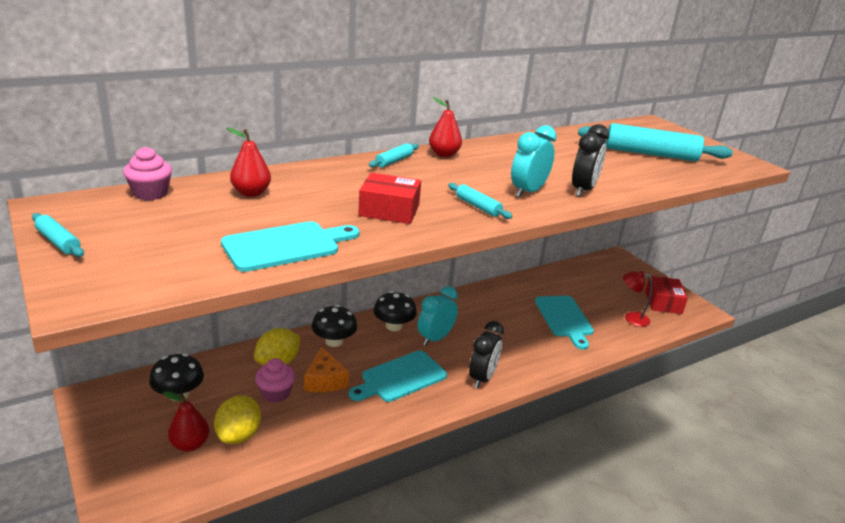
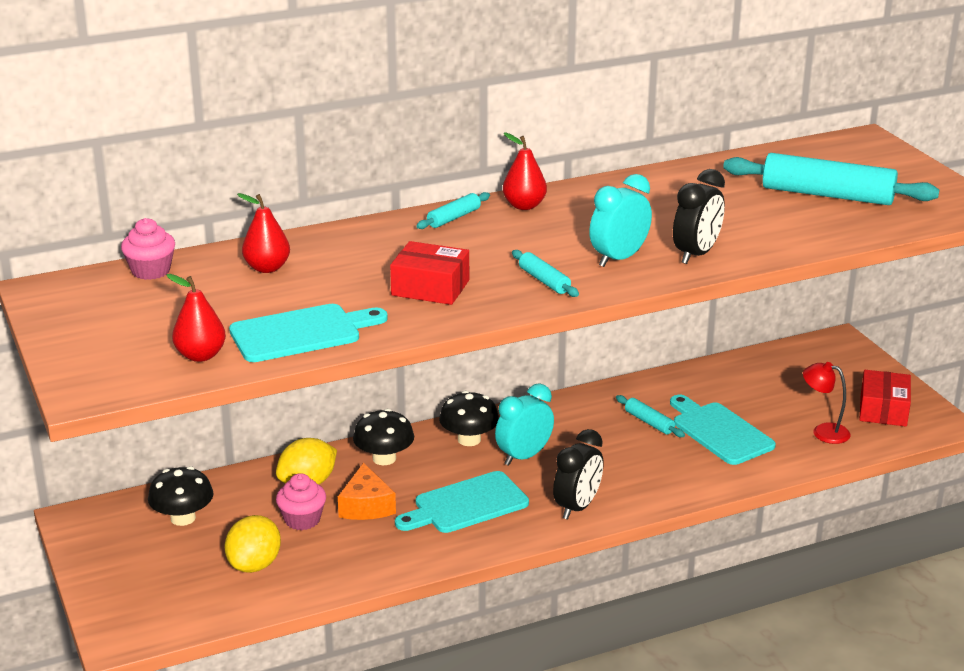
camera: 10 degrees right, 0 degrees up
turquoise rolling pin [32,213,84,257] -> turquoise rolling pin moved to [616,395,685,437]
red pear [163,391,209,452] -> red pear moved to [167,274,226,362]
turquoise cutting board [535,296,594,350] -> turquoise cutting board turned 150 degrees clockwise [670,395,776,465]

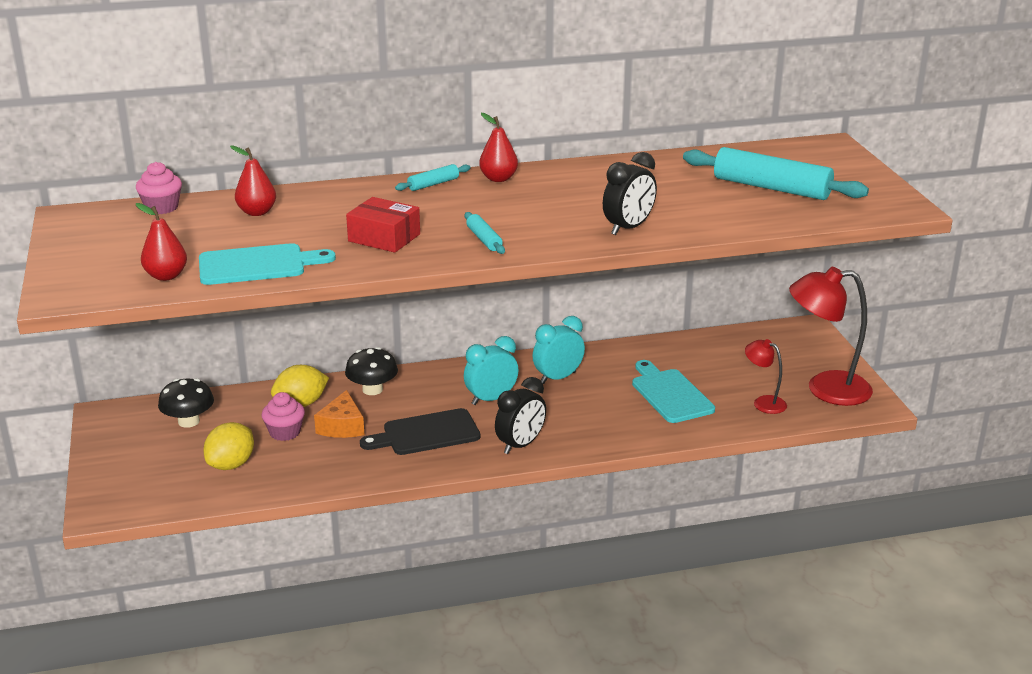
camera: 10 degrees right, 0 degrees up
turquoise cutting board [395,471,529,533] -> black cutting board [360,408,480,455]
black mushroom [439,391,499,446] -> none
turquoise clock [589,174,652,267] -> turquoise clock moved to [533,316,585,384]
turquoise rolling pin [616,395,685,437] -> none
red box [859,370,911,427] -> red lamp [789,267,873,406]

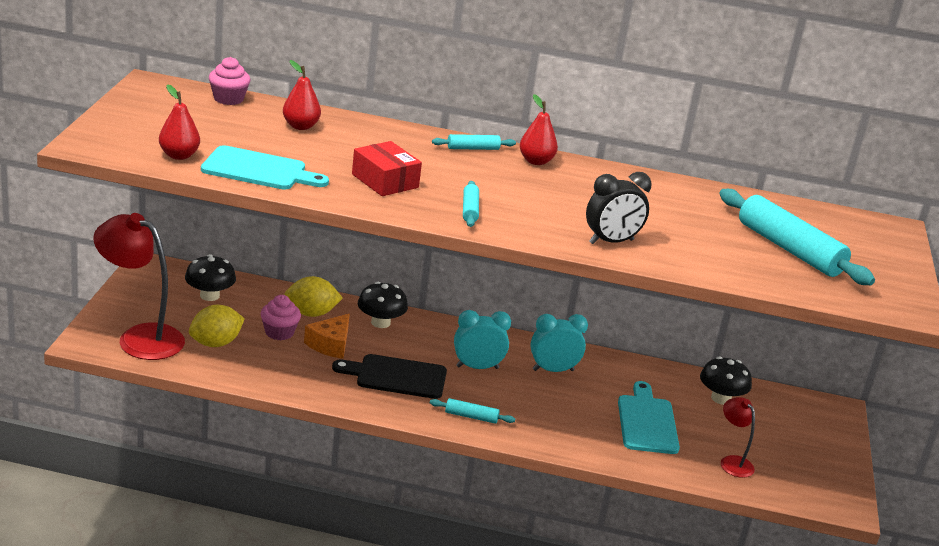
camera: 20 degrees right, 0 degrees up
black clock [495,377,546,454] -> turquoise rolling pin [430,398,515,424]
red lamp [789,267,873,406] -> red lamp moved to [93,213,185,360]
none -> black mushroom [700,357,752,405]

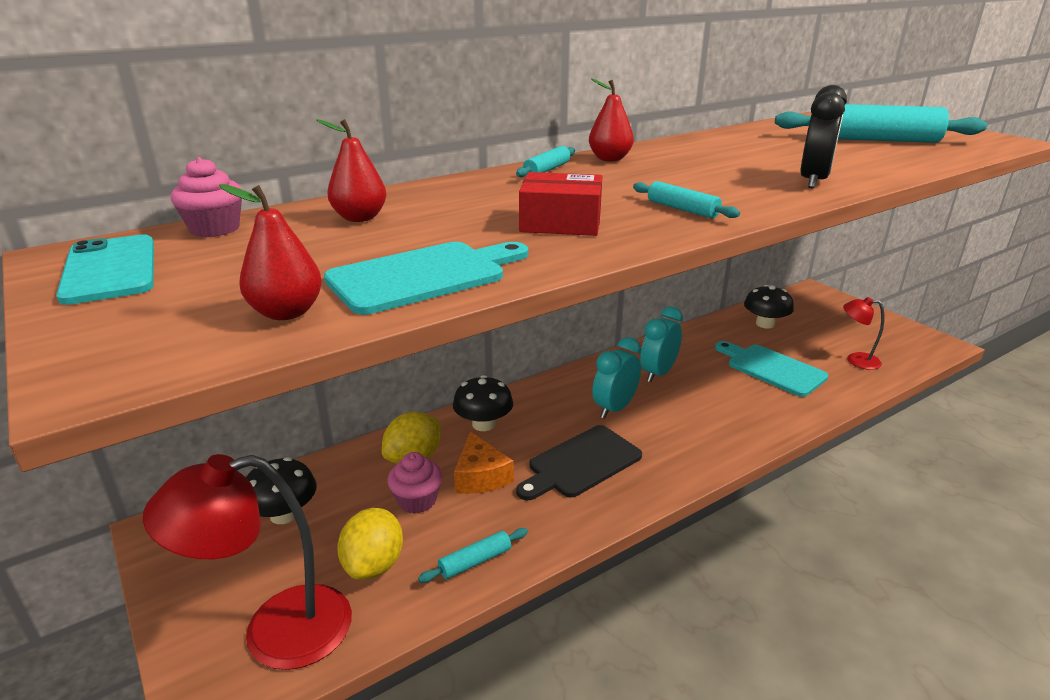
camera: 40 degrees left, 0 degrees up
turquoise rolling pin [430,398,515,424] -> turquoise rolling pin moved to [418,528,528,583]
none -> turquoise phone [56,234,154,305]

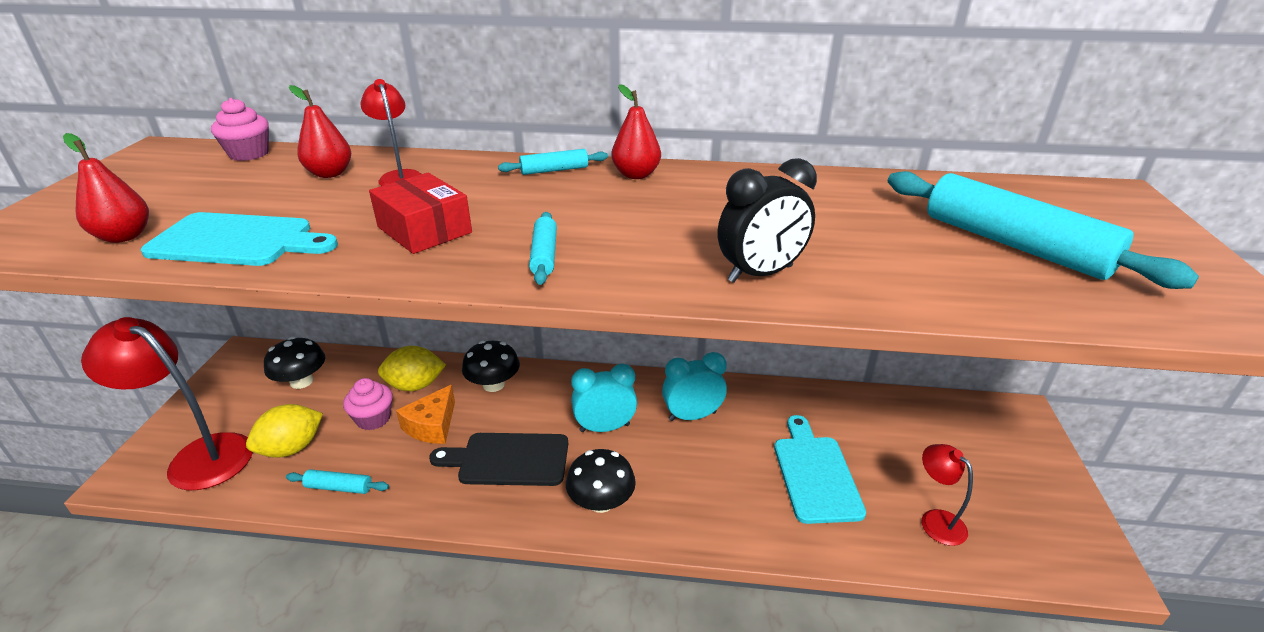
camera: 40 degrees right, 5 degrees up
turquoise phone [56,234,154,305] -> none
black mushroom [744,285,794,329] -> black mushroom moved to [566,449,636,513]
none -> red lamp [360,79,422,186]

